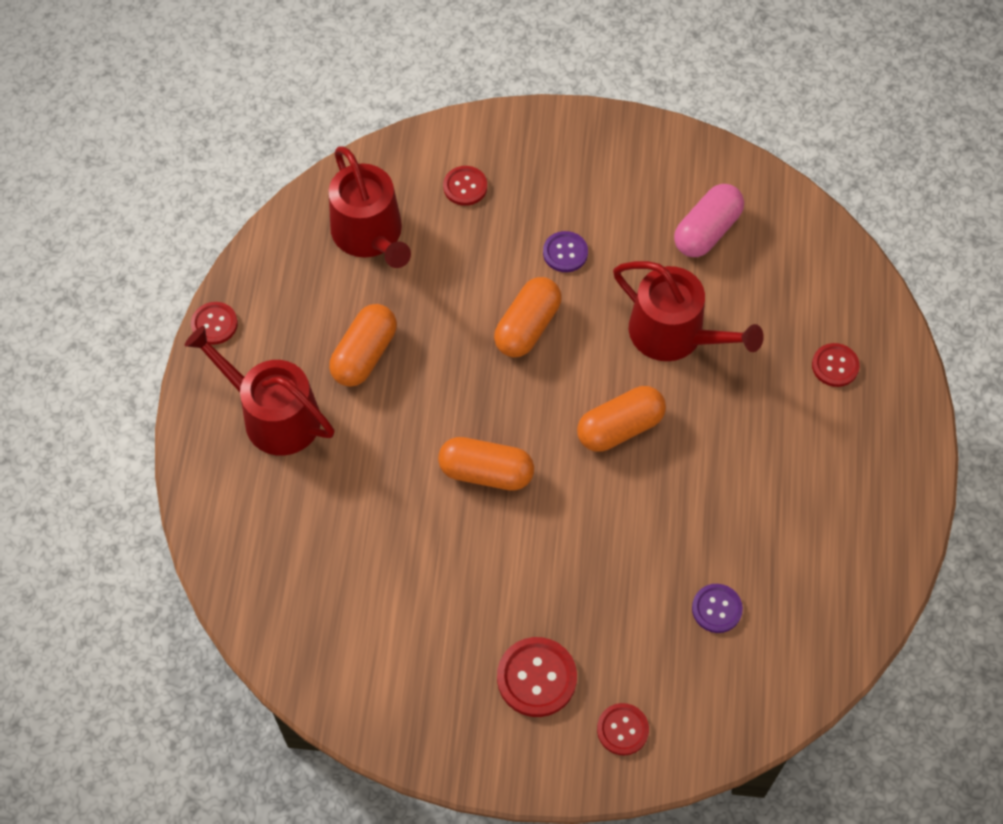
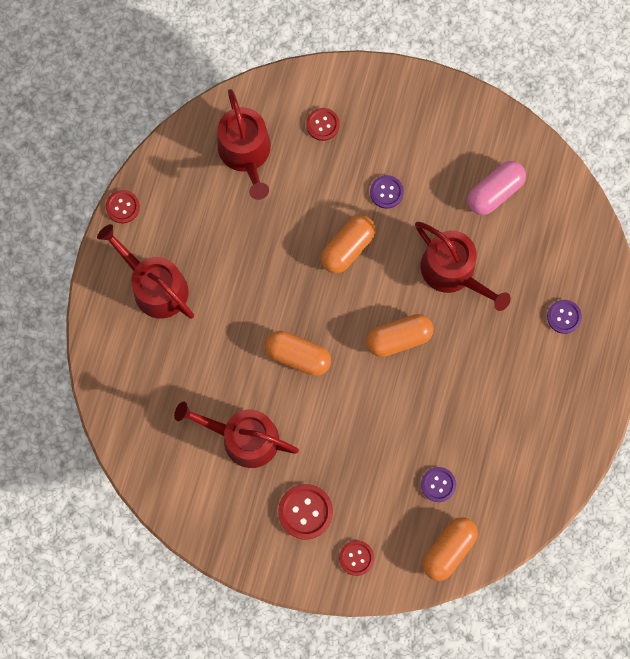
camera: 10 degrees right, 15 degrees up
orange capsule [329,304,397,387] -> orange capsule moved to [423,517,478,581]
red button [812,343,860,387] -> purple button [547,300,582,334]
none -> red watering can [174,402,299,468]

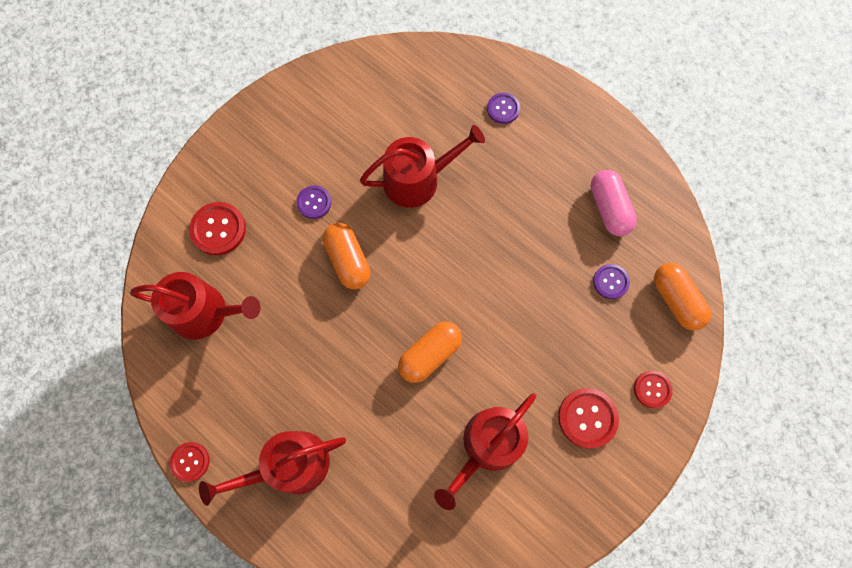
camera: 65 degrees left, 5 degrees down
red button [306,108,340,141] -> red button [189,202,246,256], size x1.57
orange capsule [366,314,433,357] -> none
pink capsule [468,161,526,215] -> pink capsule moved to [591,170,637,236]

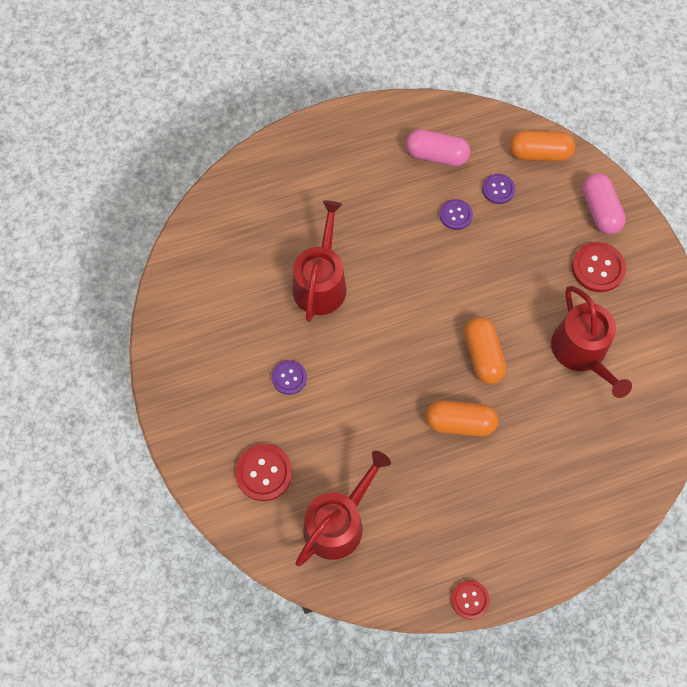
camera: 60 degrees left, 5 degrees down
red watering can [199,431,346,506] -> none
orange capsule [323,223,370,289] -> orange capsule moved to [426,400,498,437]
purple button [487,93,520,124] -> purple button moved to [440,199,473,230]
red button [634,371,673,408] -> pink capsule [582,173,626,235]

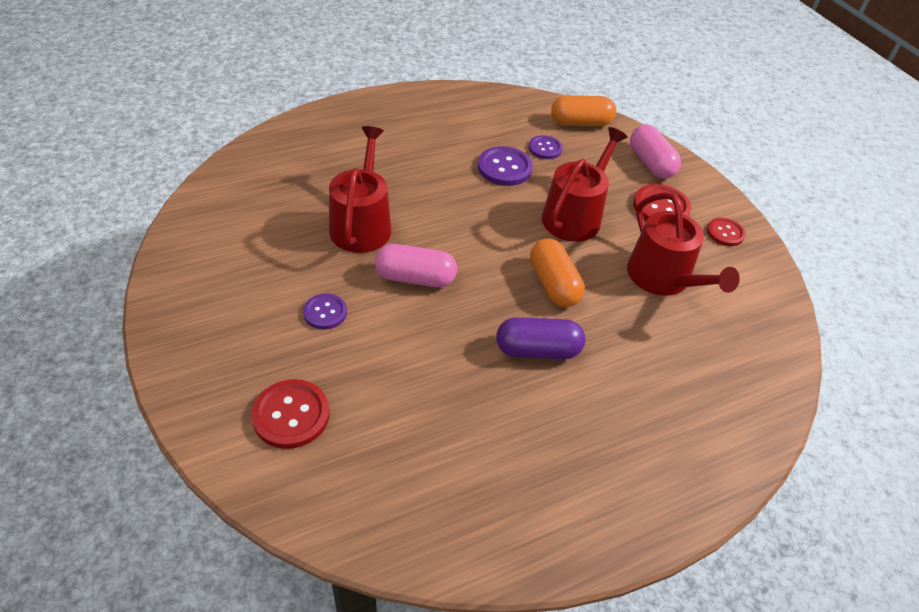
camera: 10 degrees left, 20 degrees down
red watering can [295,451,391,566] -> red watering can moved to [542,127,628,242]
pink capsule [406,129,470,166] -> pink capsule moved to [375,244,457,287]
orange capsule [426,400,498,437] -> purple capsule [496,317,585,359]
purple button [440,199,473,230] -> purple button [478,146,533,186], size x1.57
red button [451,580,490,620] -> red button moved to [707,218,746,246]

